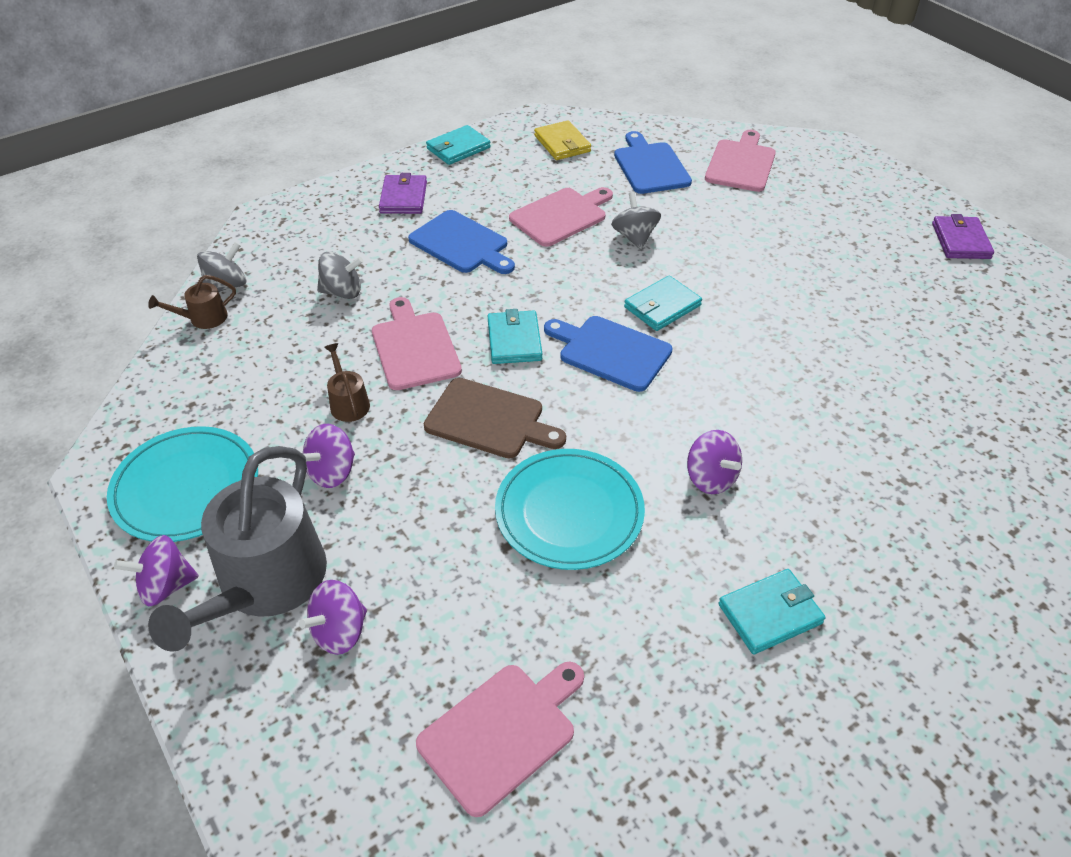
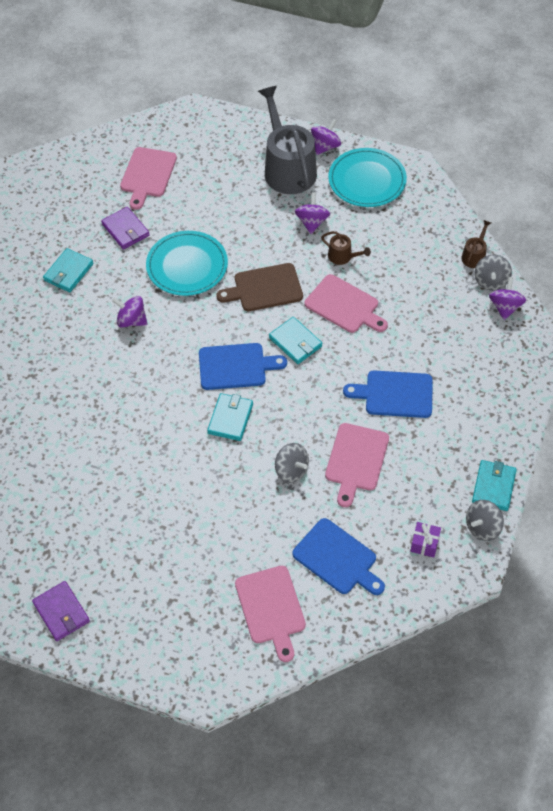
camera: 145 degrees right, 10 degrees up
purple spinning top [299,580,367,655] -> purple spinning top moved to [489,277,526,320]
grey spinning top [317,252,363,299] -> grey spinning top moved to [466,500,504,541]
purple wallet [379,173,427,214] -> purple wallet moved to [101,207,150,250]
yellow wallet [534,120,591,160] -> purple gift [410,522,441,557]

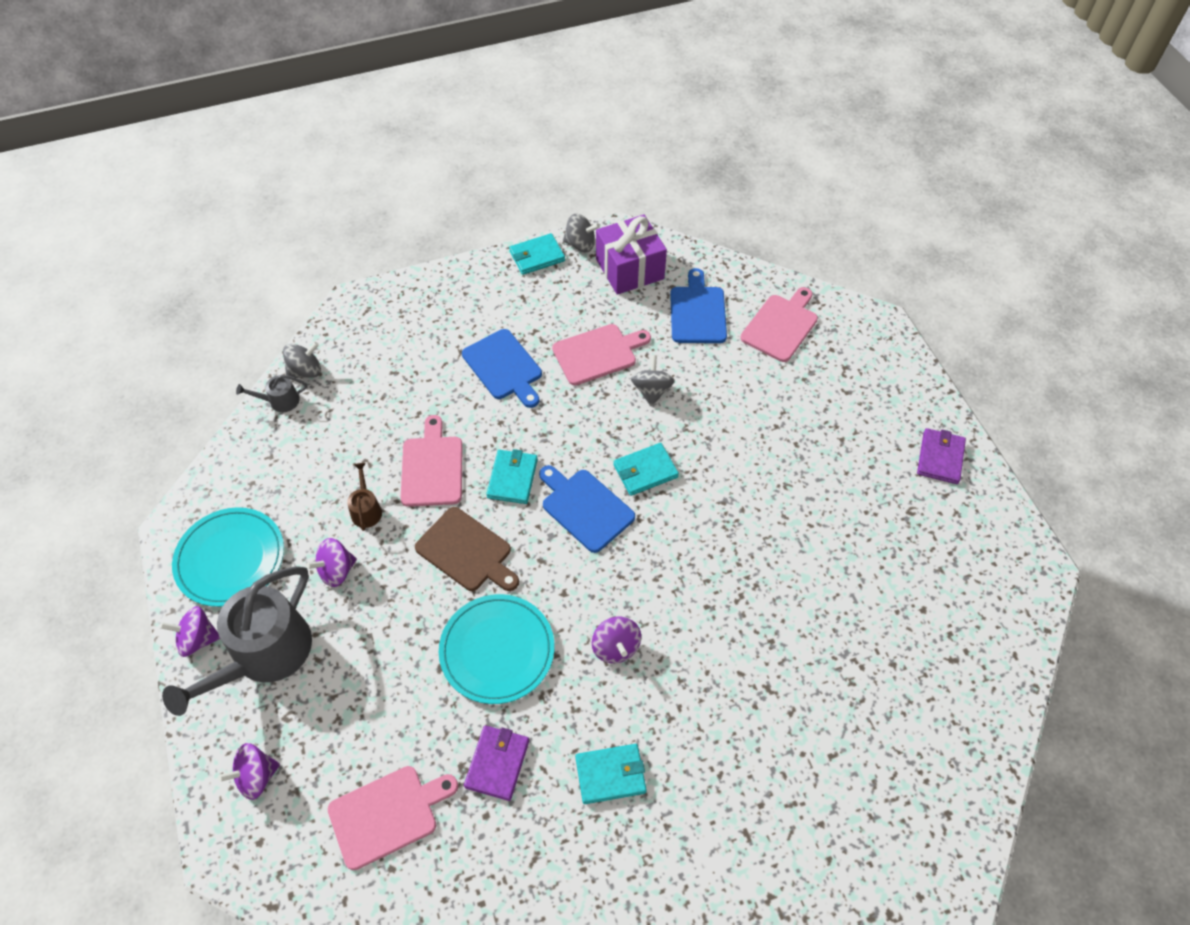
camera: 130 degrees left, 0 degrees up
purple gift [410,522,441,557] -> purple gift [596,214,667,295], size x2.20
brown watering can [461,220,491,268] -> grey watering can [236,375,307,412]
purple spinning top [489,277,526,320] -> purple spinning top moved to [218,743,280,800]

